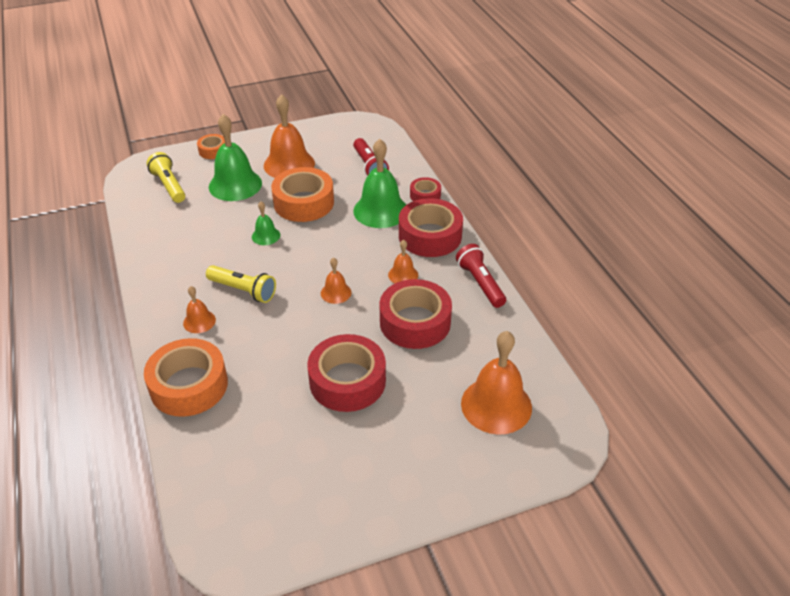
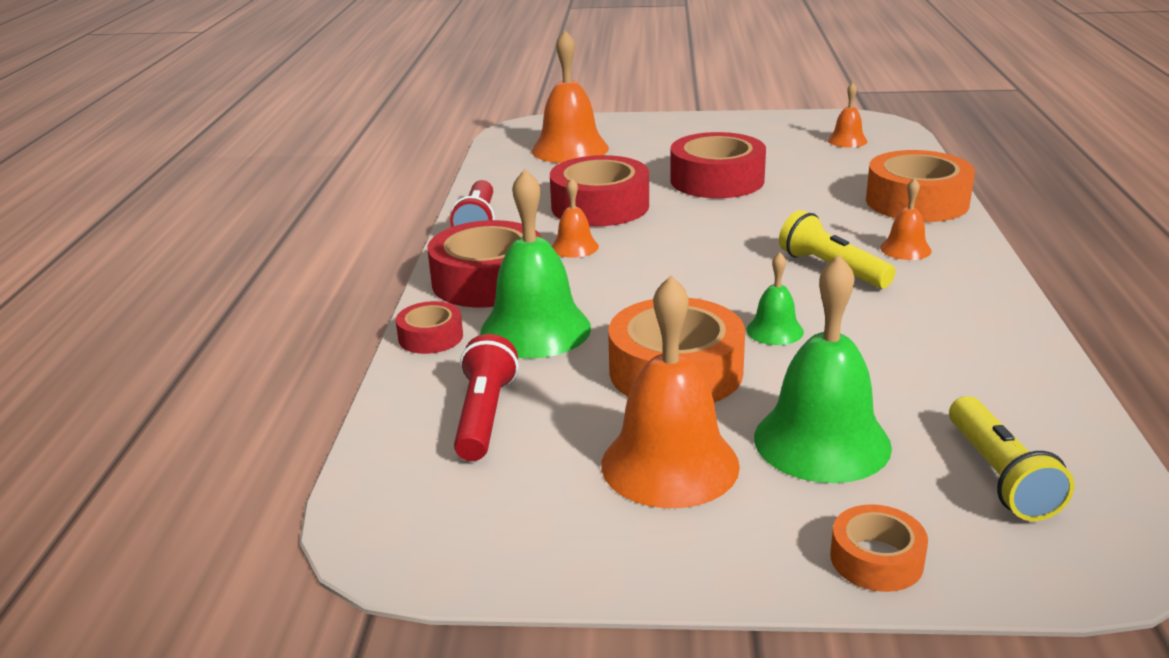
camera: 155 degrees left, 15 degrees down
orange bell [321,257,351,304] -> orange bell moved to [828,82,868,148]

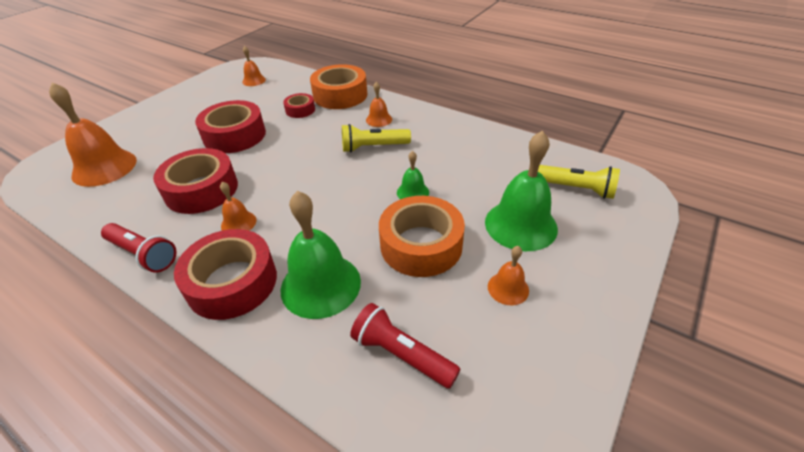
camera: 60 degrees left, 15 degrees up
red tape [396,301,463,354] -> red tape moved to [283,93,315,118]
orange bell [601,275,740,508] -> orange bell [488,246,529,306], size x0.50
orange tape [830,504,928,592] -> none

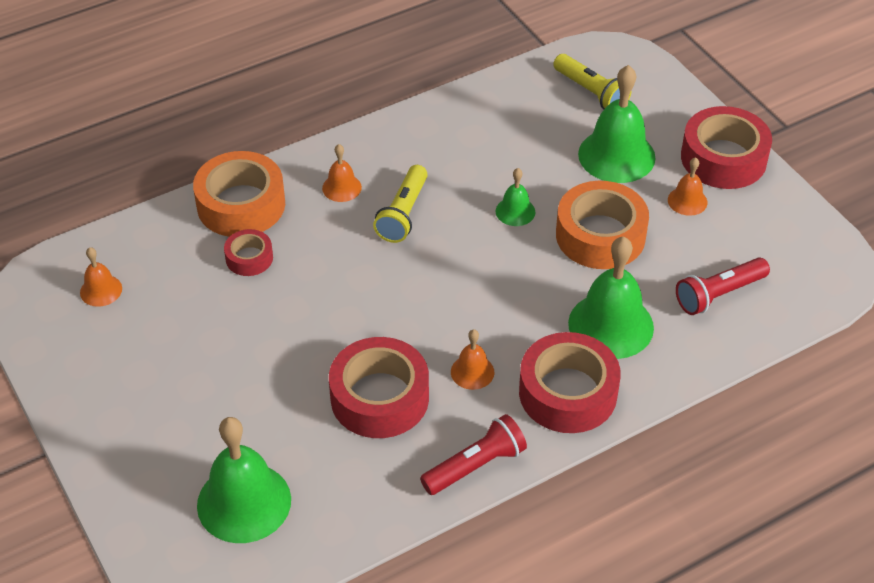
camera: 65 degrees left, 5 degrees up
orange bell [49,82,137,187] -> green bell [197,417,291,543]
red tape [195,100,266,153] -> red tape moved to [681,106,772,189]
yellow flashlight [538,165,620,199] -> yellow flashlight turned 90 degrees clockwise [553,54,632,109]

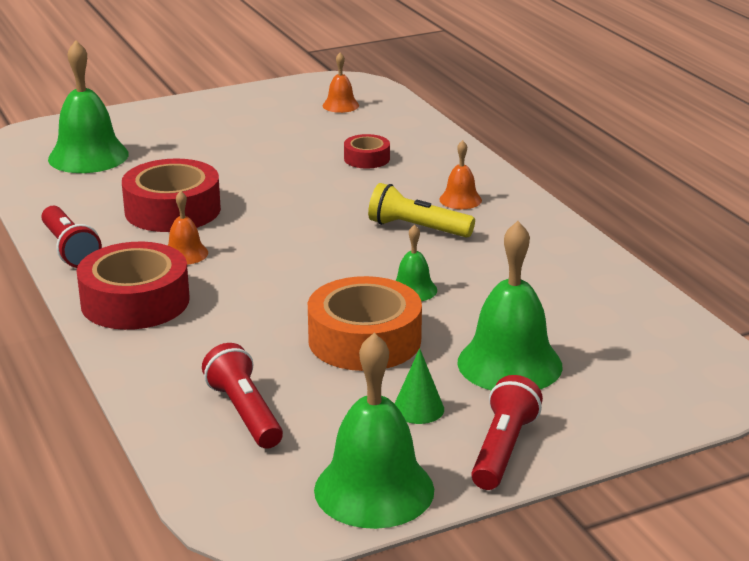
camera: 95 degrees right, 20 degrees down
orange tape [193,151,285,237] -> none
yellow flashlight [553,54,632,109] -> none
green bell [568,236,654,359] -> green bell moved to [314,333,434,529]
orange bell [668,157,707,216] -> green cone [394,348,444,424]
red tape [681,106,772,189] -> red flashlight [471,375,543,490]

